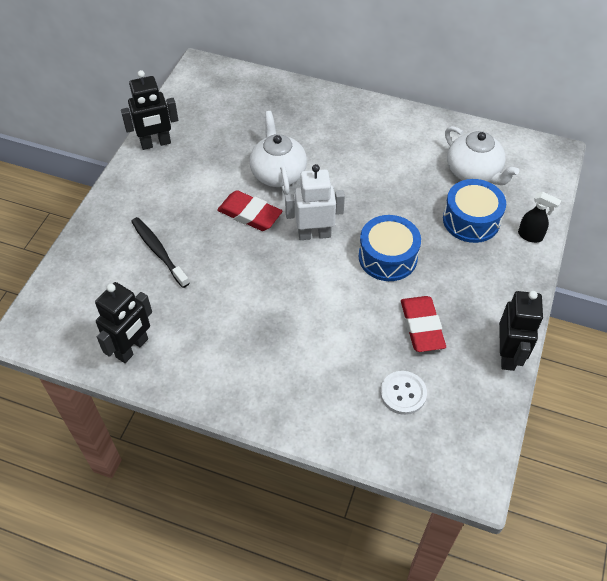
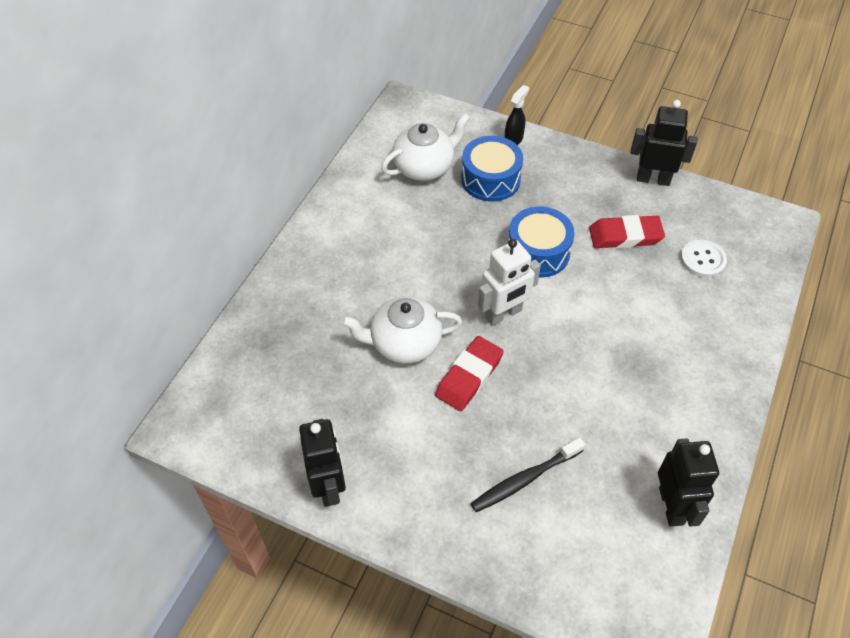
camera: 85 degrees left, 0 degrees up
black robot [95,282,152,363] -> black robot turned 45 degrees clockwise [658,438,719,527]
white robot [285,164,345,240] -> white robot turned 120 degrees counterclockwise [478,239,541,326]

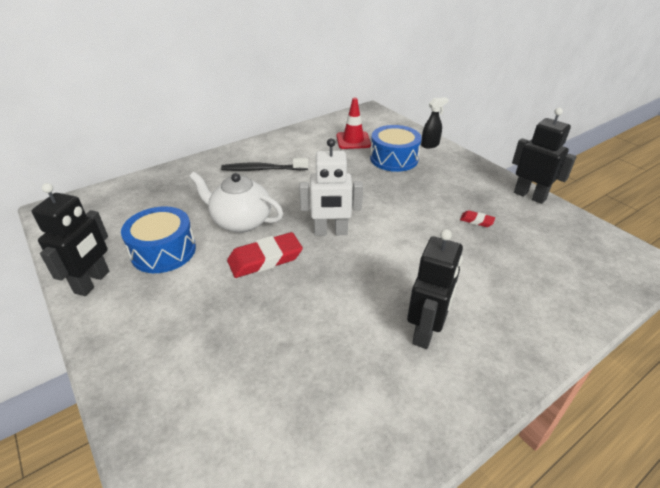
camera: 30 degrees right, 15 degrees down
white teapot [381,113,470,181] -> red traffic cone [336,98,371,149]
black toothbrush [470,437,585,512] -> black toothbrush moved to [221,158,309,171]
blue drum [508,207,575,278] -> blue drum moved to [121,206,196,273]
red eraser [589,215,665,248] -> red eraser [460,210,495,227], size x0.49
black robot [658,438,719,527] -> black robot moved to [407,229,463,349]
white button [681,240,727,278] -> none

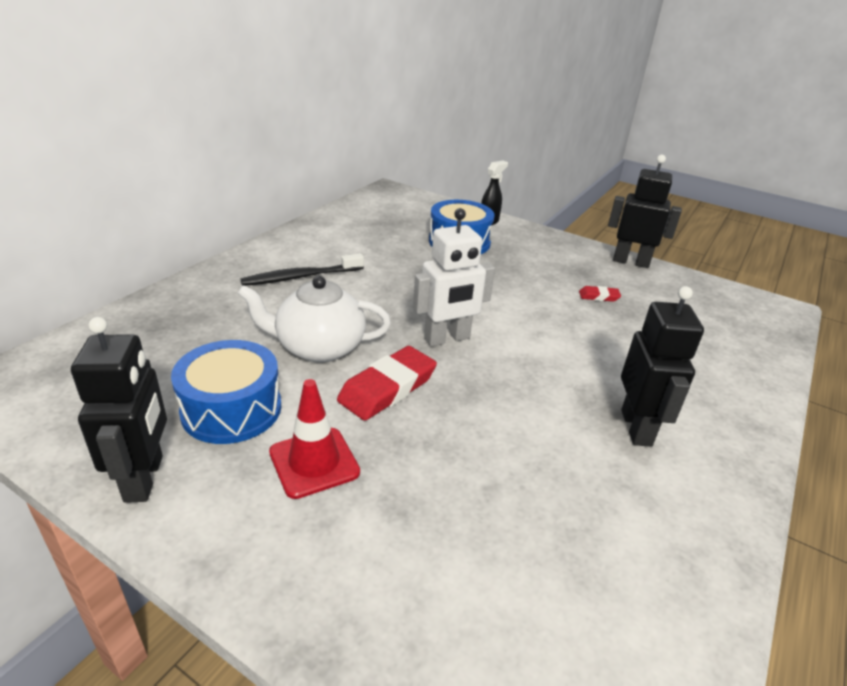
camera: 25 degrees left, 5 degrees down
red traffic cone [336,98,371,149] -> red traffic cone moved to [269,379,360,499]

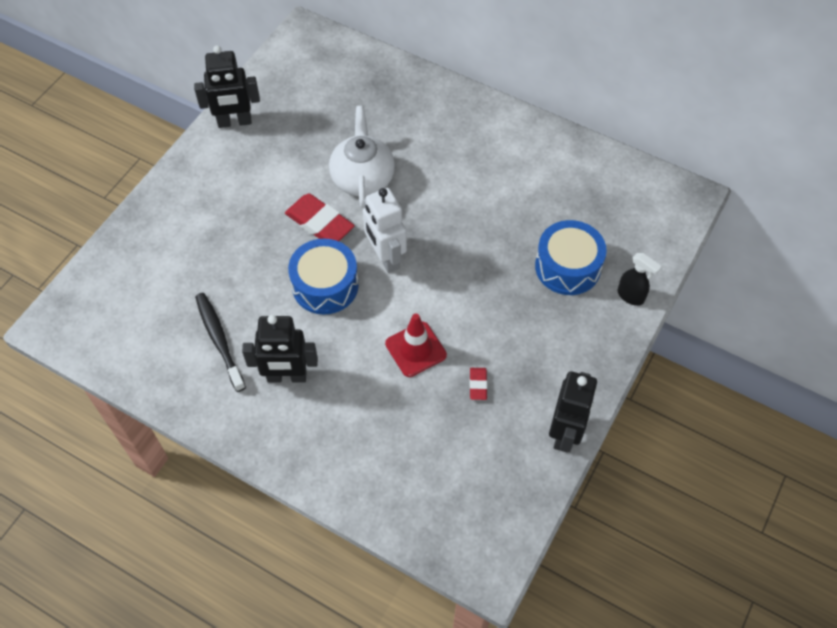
camera: 90 degrees right, 25 degrees up
blue drum [171,340,281,444] -> blue drum moved to [288,238,359,315]
black toothbrush [240,253,364,286] -> black toothbrush moved to [195,293,246,392]
red traffic cone [269,379,360,499] -> red traffic cone moved to [385,313,447,377]

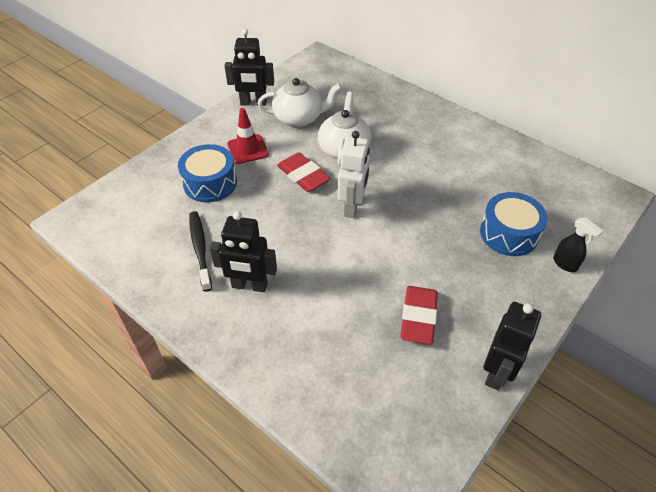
camera: 10 degrees right, 10 degrees down
blue drum [288,238,359,315] -> blue drum moved to [178,144,237,202]
white robot [363,188,407,273] -> white robot turned 150 degrees counterclockwise [338,131,370,218]
red traffic cone [385,313,447,377] -> red traffic cone moved to [227,108,269,164]
red eraser [470,368,487,400] -> red eraser [401,286,438,344], size x2.04
none -> white teapot [258,78,342,127]

